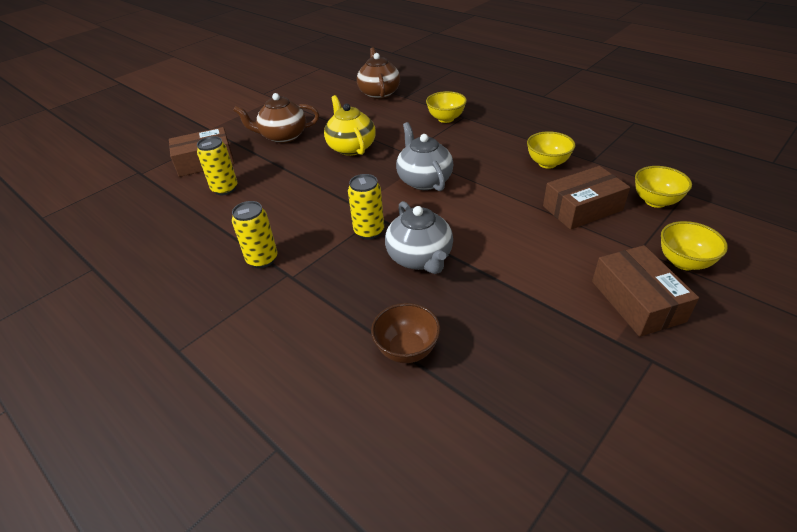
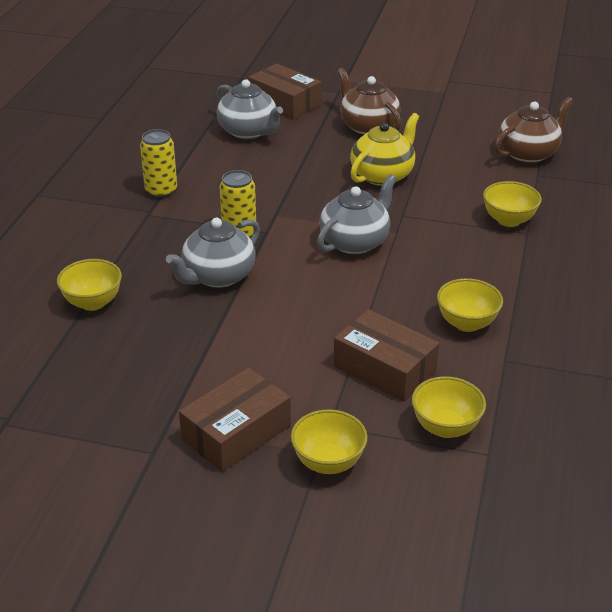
camera: 60 degrees right, 5 degrees down
yellow can [197,136,238,195] -> grey teapot [216,79,283,139]
brown bowl [371,303,440,363] -> yellow bowl [57,259,122,311]

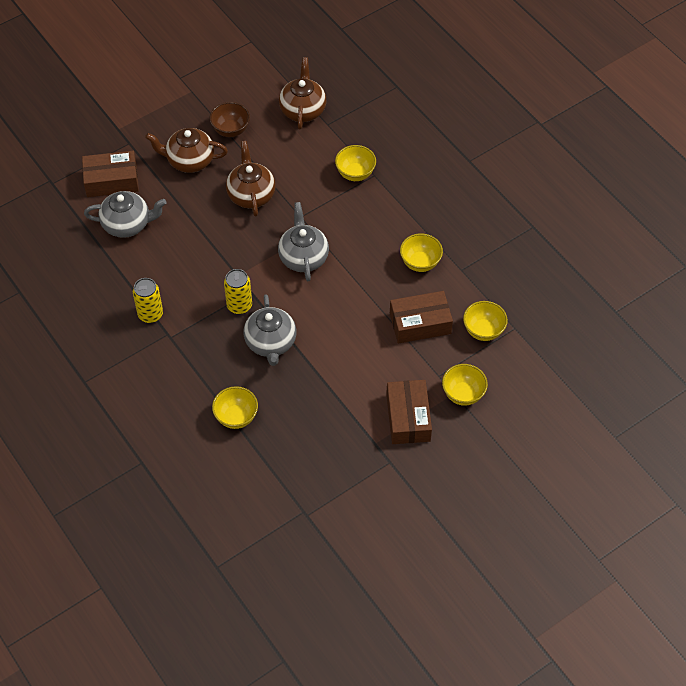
camera: 50 degrees left, 20 degrees up
yellow teapot [350,113,419,186] -> brown teapot [226,141,276,217]
none -> brown bowl [210,102,250,137]

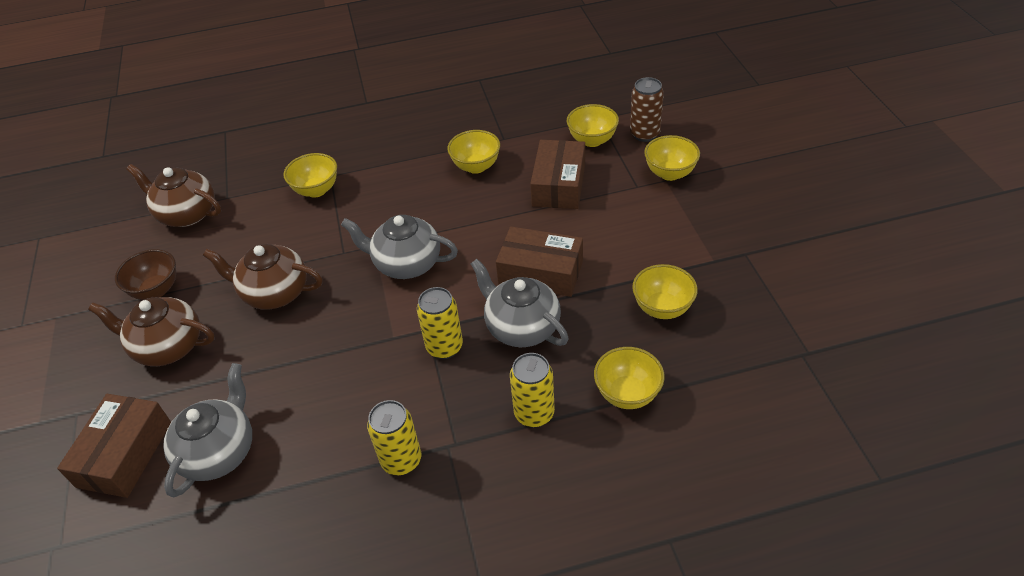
camera: 65 degrees left, 10 degrees down
brown teapot [145,128,228,173] -> brown teapot turned 75 degrees clockwise [88,297,215,366]
grey teapot [243,294,296,366] -> grey teapot turned 150 degrees counterclockwise [471,259,568,347]
brown box [386,380,432,444] -> brown box moved to [496,226,583,297]
none -> yellow can [510,353,555,428]
none -> brown can [630,77,664,142]
none -> yellow bowl [632,264,698,319]

